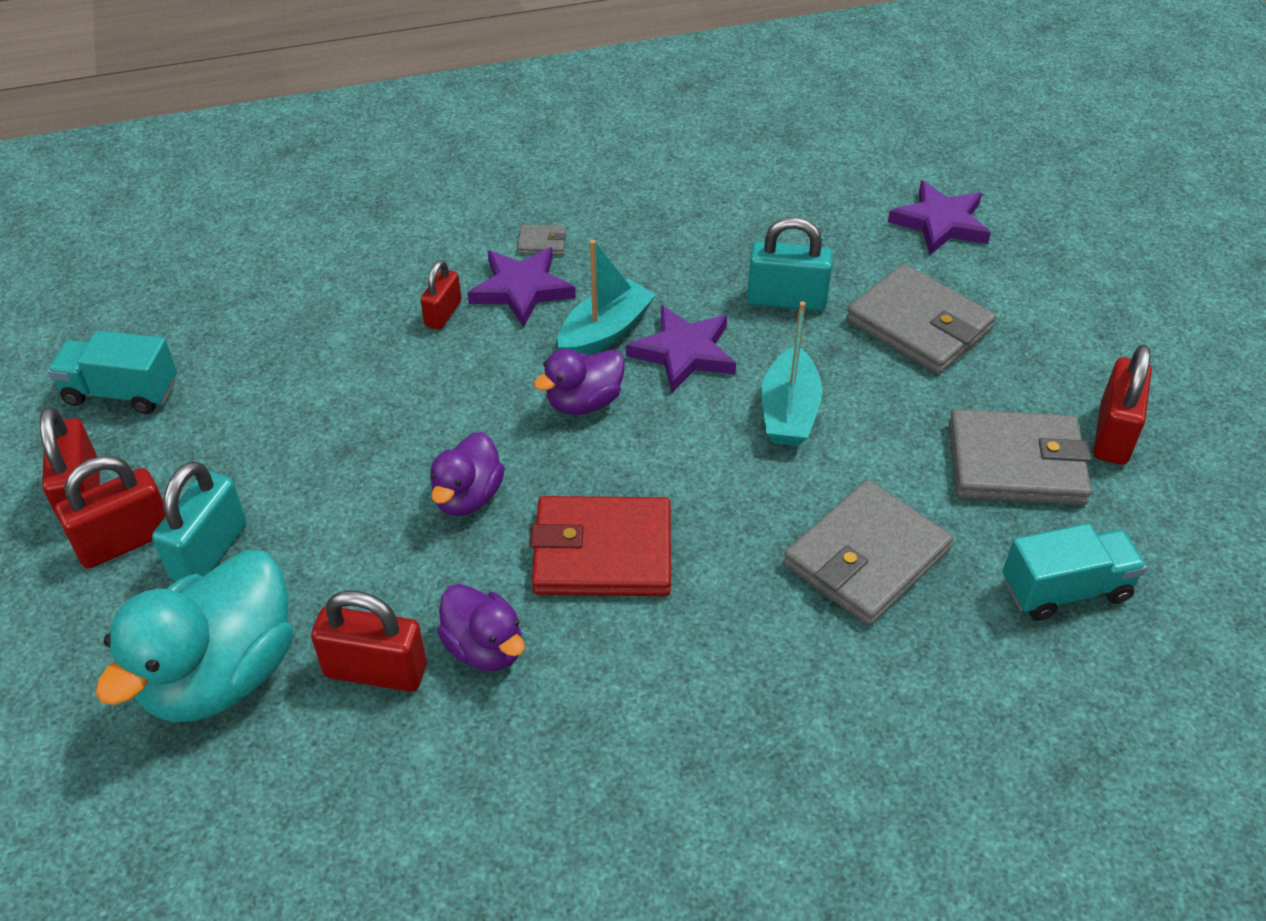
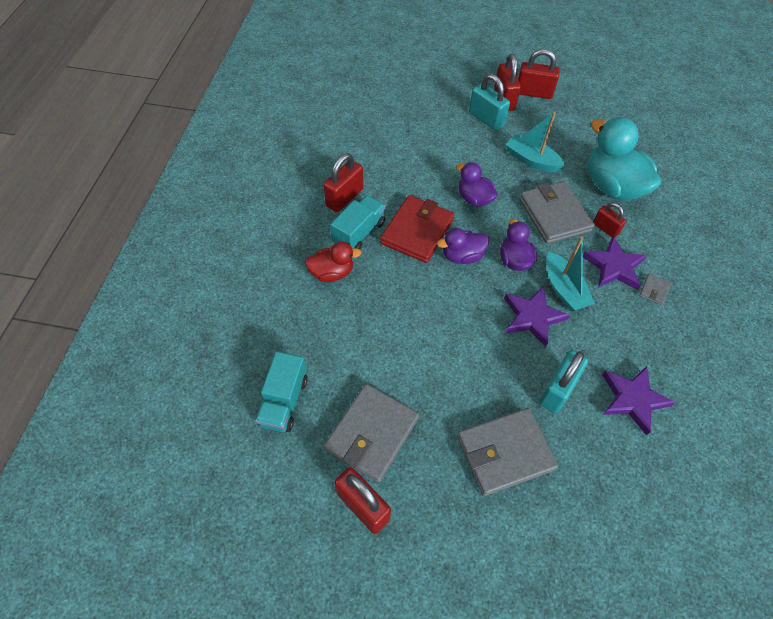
camera: 115 degrees right, 10 degrees up
turquoise truck [47,330,177,414] -> turquoise truck moved to [330,195,386,249]
turquoise duck [95,550,293,723] -> turquoise duck moved to [587,117,661,200]
red padlock [311,590,427,692] -> red padlock moved to [323,153,363,212]
purple duck [437,584,525,671] -> purple duck moved to [437,228,489,264]
turquoise boat [761,301,822,446] -> turquoise boat moved to [506,112,565,172]
grey wallet [783,479,953,626] -> grey wallet moved to [519,181,595,244]
purple star [888,180,991,255] -> purple star moved to [602,366,676,435]
none -> red duck [305,242,362,282]

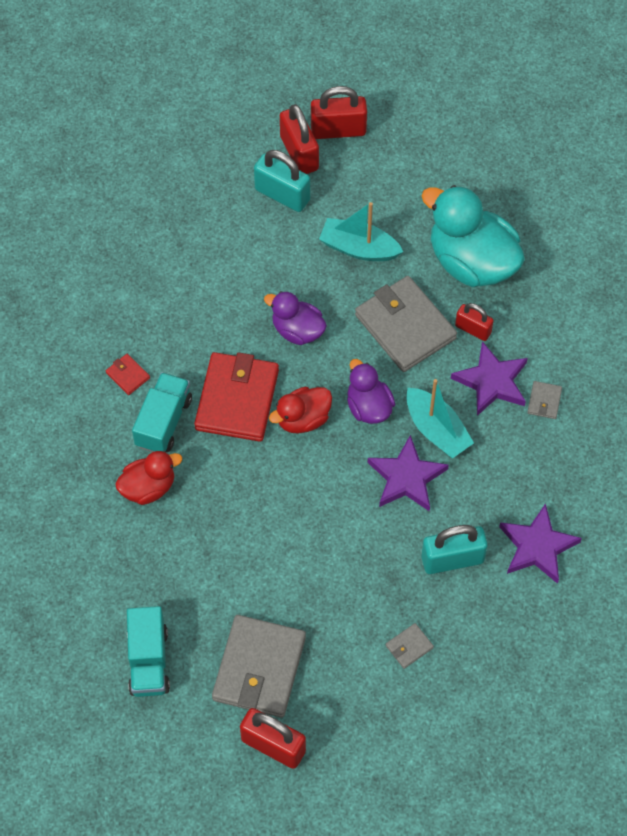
camera: 15 degrees left, 5 degrees up
red padlock [323,153,363,212] -> red wallet [106,354,150,395]
purple duck [437,228,489,264] -> red duck [269,387,332,434]
grey wallet [457,408,558,496] -> grey wallet [386,623,434,669], size x0.42
turquoise padlock [539,350,588,413] -> turquoise padlock turned 60 degrees clockwise [421,525,488,574]

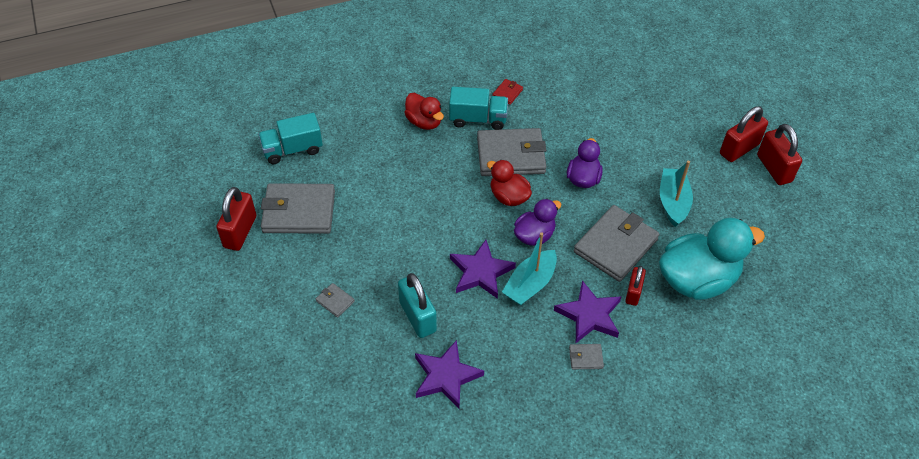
camera: 75 degrees right, 10 degrees down
red wallet [194,352,279,442] -> grey wallet [477,128,547,176]
turquoise padlock [254,150,310,212] -> none
turquoise duck [421,185,525,287] -> turquoise duck turned 45 degrees clockwise [659,218,765,300]

